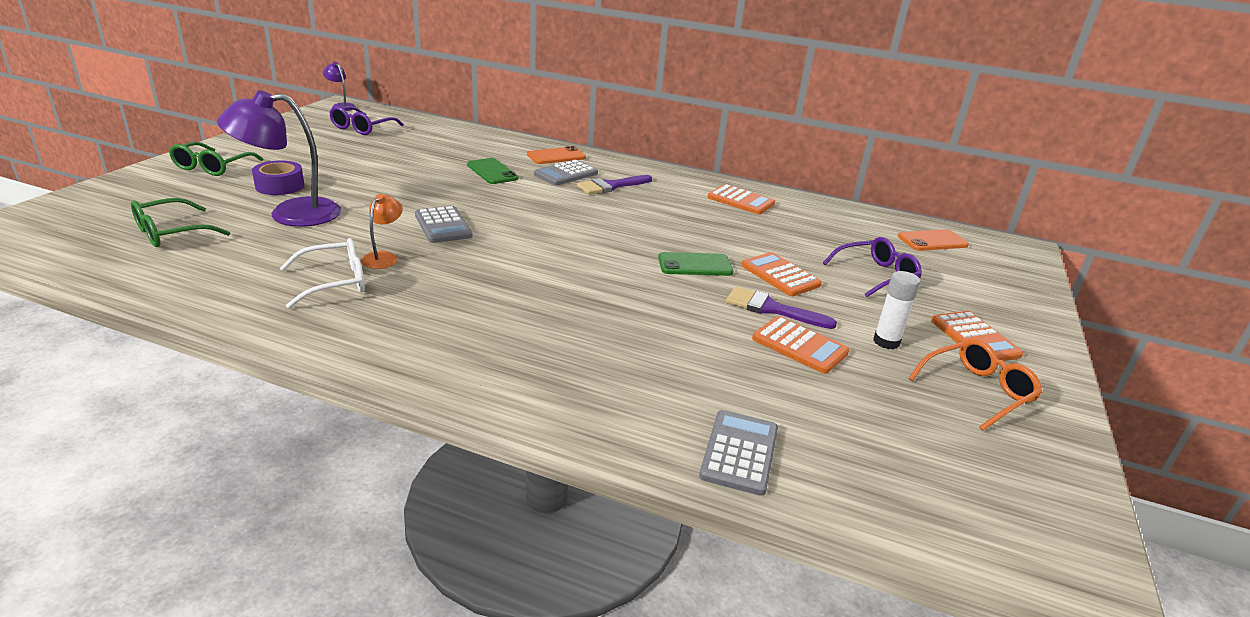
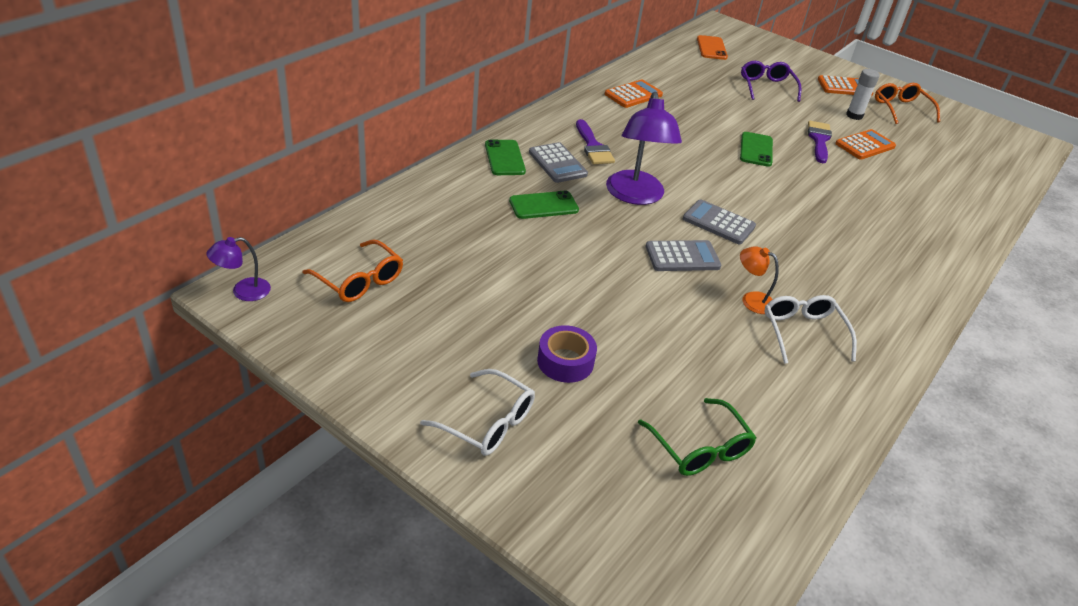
camera: 75 degrees left, 10 degrees up
green glasses [169,142,263,176] -> white glasses [420,369,535,456]
purple lamp [217,90,341,227] -> purple lamp moved to [606,92,682,205]
purple glasses [329,106,403,135] -> orange glasses [302,239,403,302]
orange phone [527,146,586,164] -> green phone [485,140,526,175]
grey calculator [699,410,778,496] -> grey calculator moved to [683,199,756,244]
purple brush [726,287,837,329] -> purple brush turned 150 degrees clockwise [808,121,832,163]
orange calculator [741,252,822,296] -> none

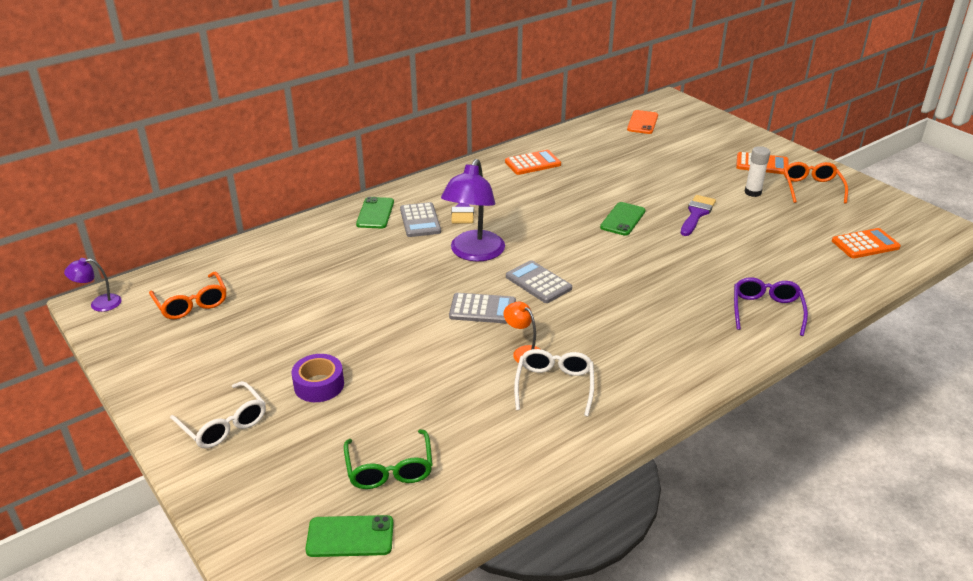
camera: 20 degrees right, 5 degrees down
green phone [509,191,579,219] -> green phone moved to [306,515,393,557]
purple glasses [741,61,802,102] -> purple glasses moved to [734,277,808,336]
orange calculator [835,129,896,159] -> orange calculator moved to [832,228,901,259]

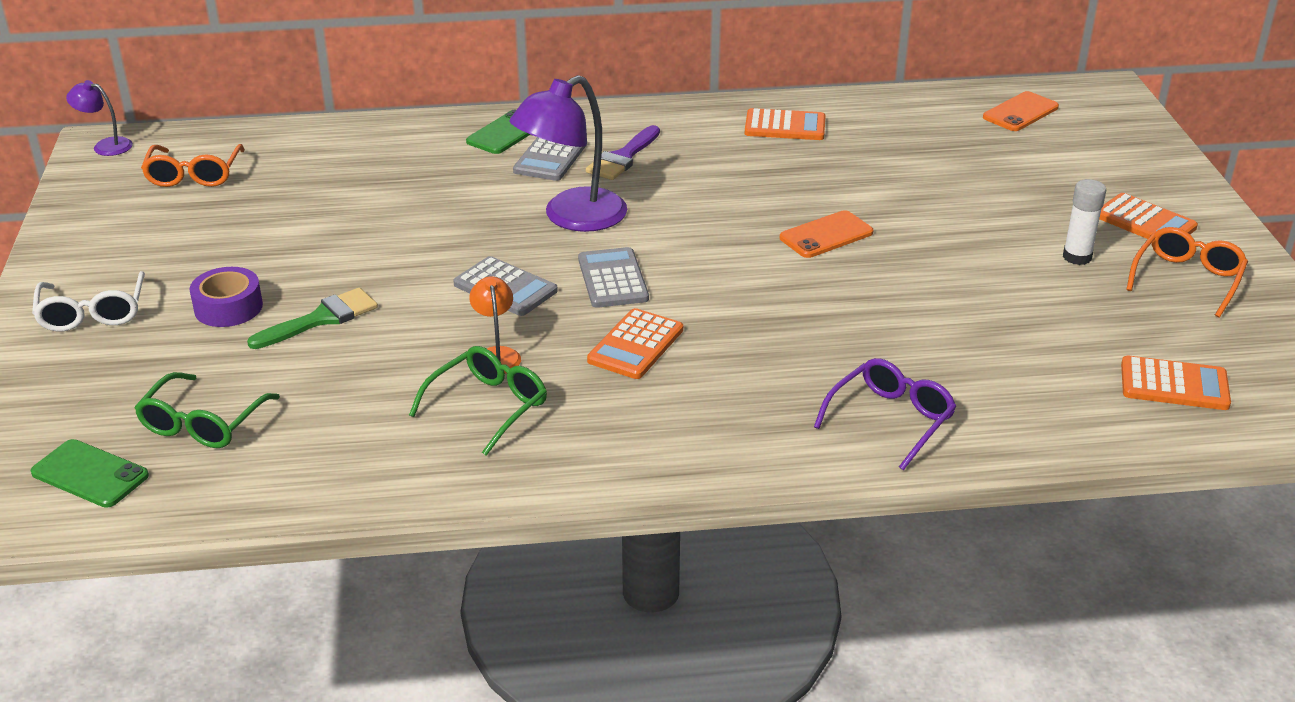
camera: 30 degrees right, 0 degrees up
white glasses [514,349,594,416] -> green glasses [409,346,547,456]
green phone [600,202,645,236] -> orange phone [780,210,873,258]
purple brush [681,195,716,236] -> none
none -> green brush [247,287,378,349]
none -> orange calculator [587,308,683,379]

